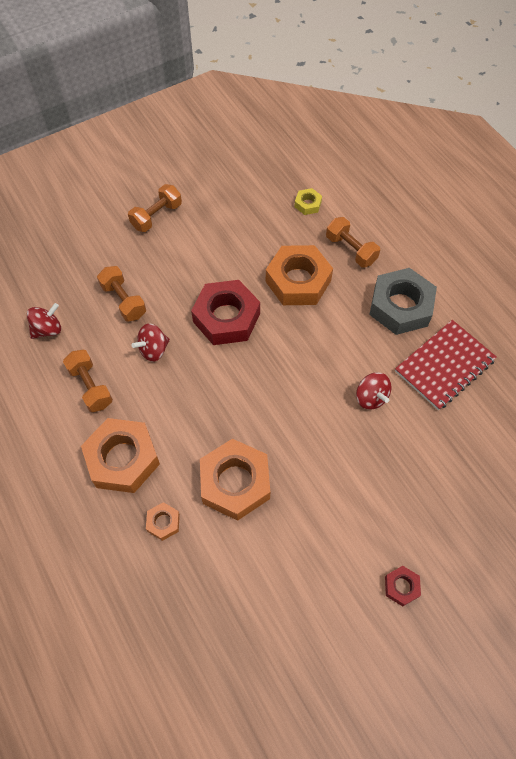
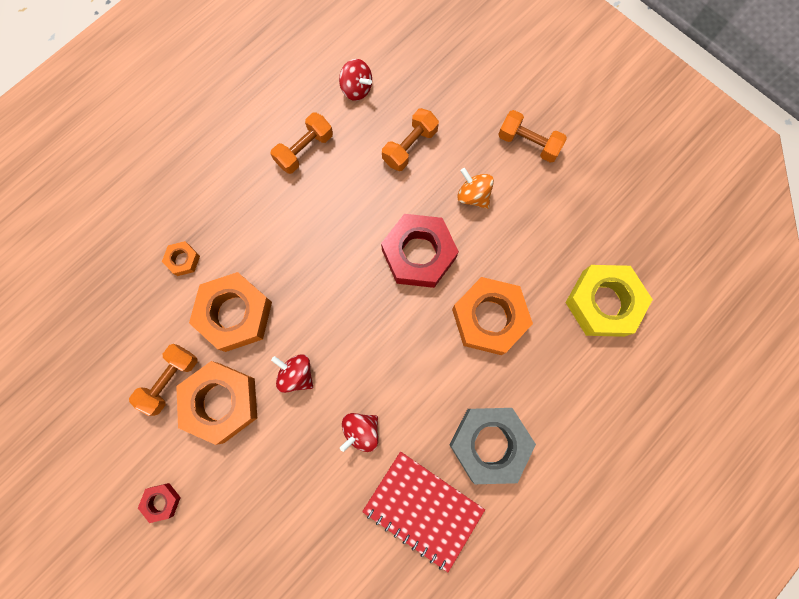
camera: 75 degrees right, 15 degrees up
orange nut [81,418,160,493] -> orange nut moved to [176,361,257,445]
red spinning top [131,323,170,362] -> red spinning top moved to [271,354,313,393]
yellow nut [294,188,322,215] -> yellow nut [565,265,653,337], size x2.19
orange dumbbell [326,217,380,267] -> orange dumbbell moved to [129,344,198,416]
none -> orange spinning top [457,168,494,209]

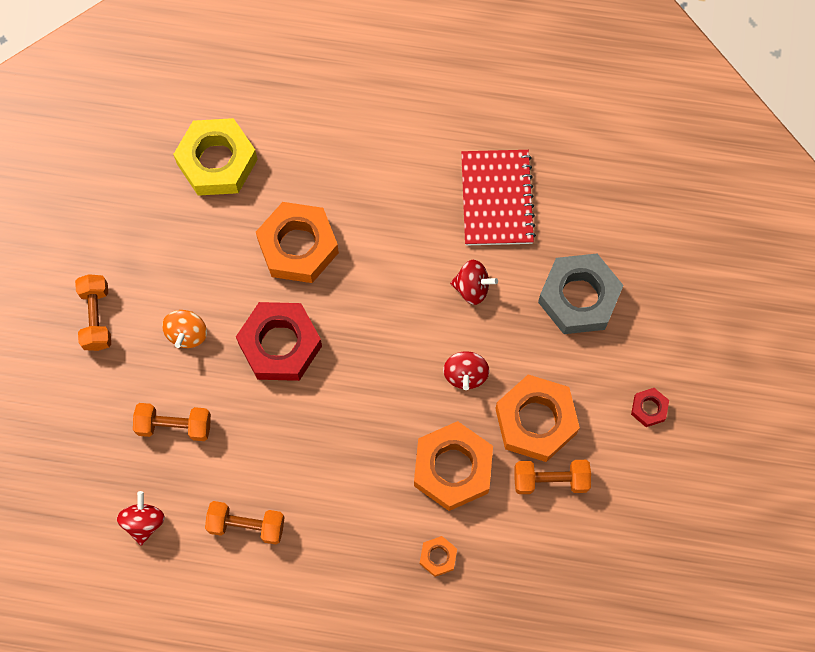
camera: 125 degrees left, 5 degrees down
grey nut [450,408,536,484] -> grey nut moved to [538,254,624,334]

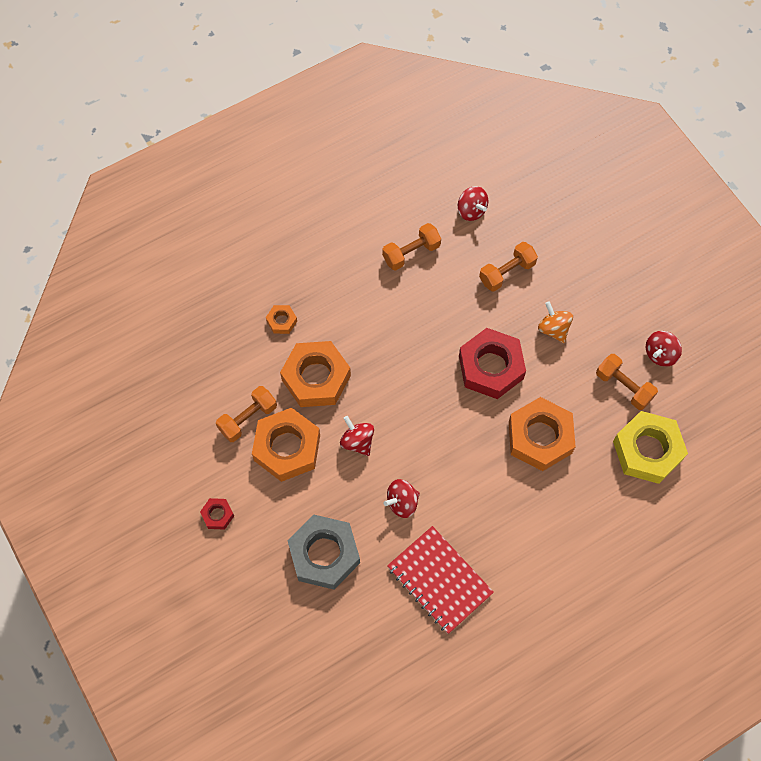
camera: 140 degrees right, 5 degrees down
orange dumbbell [75,274,111,351] -> orange dumbbell moved to [596,354,658,410]
none -> red spinning top [646,331,682,367]

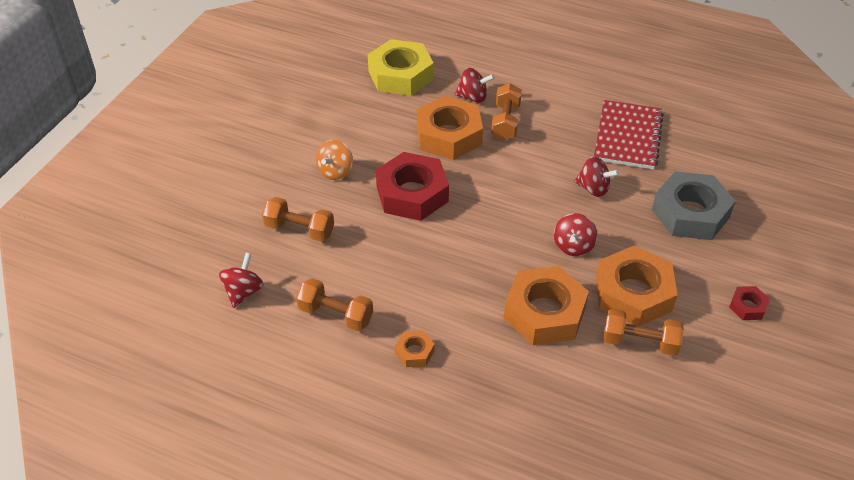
camera: 125 degrees left, 20 degrees down
orange nut [266,305,297,334] -> orange nut moved to [395,331,435,367]
orange dumbbell [596,354,658,410] -> orange dumbbell moved to [491,83,522,141]
red spinning top [646,331,682,367] -> red spinning top moved to [455,68,495,103]

